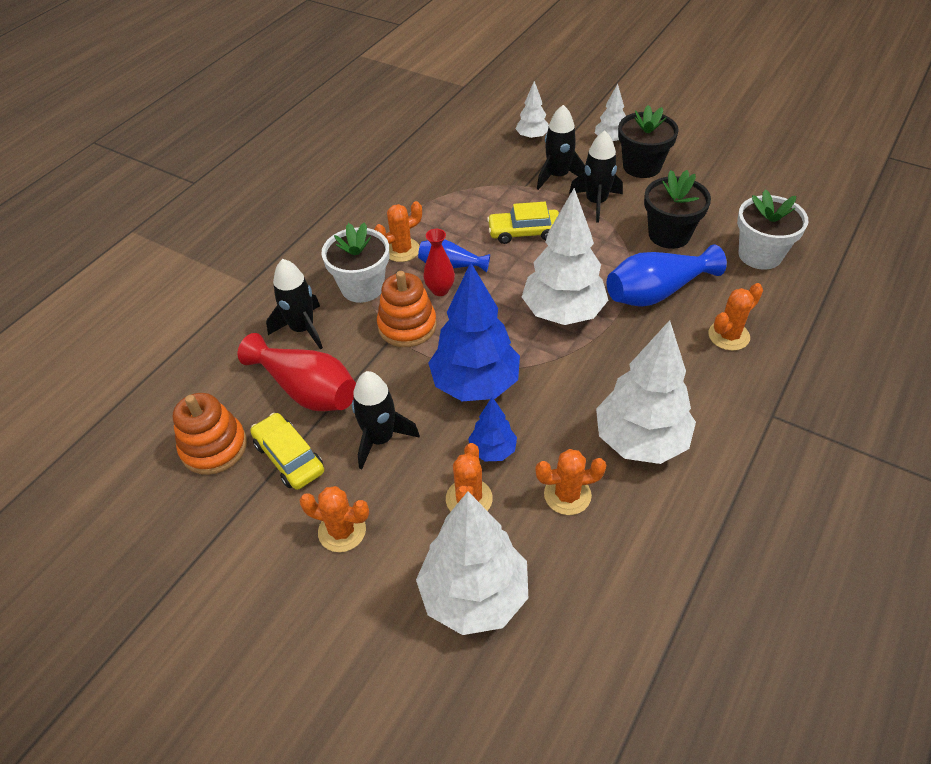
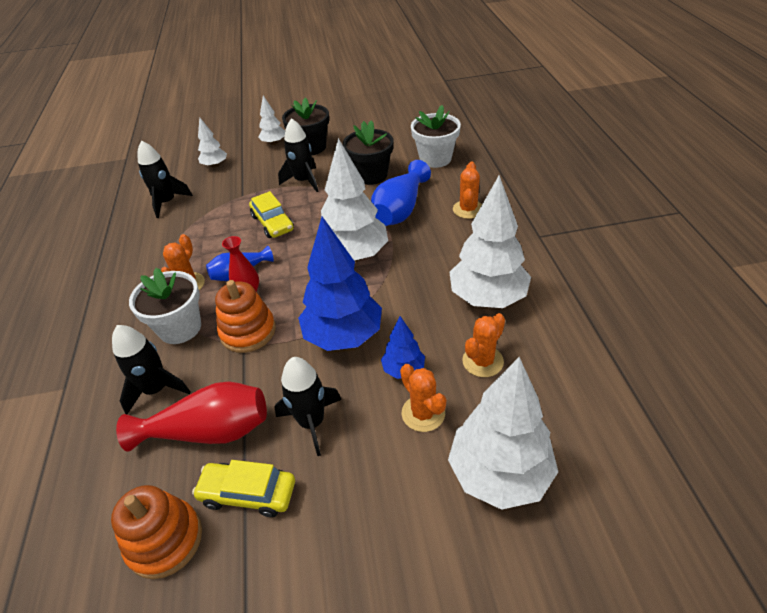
camera: 40 degrees left, 5 degrees down
orange cactus [299,486,369,552] -> none
yellow car [487,202,559,244] -> yellow car turned 75 degrees counterclockwise [249,191,294,238]
black rocket [537,105,585,190] -> black rocket moved to [138,140,193,218]

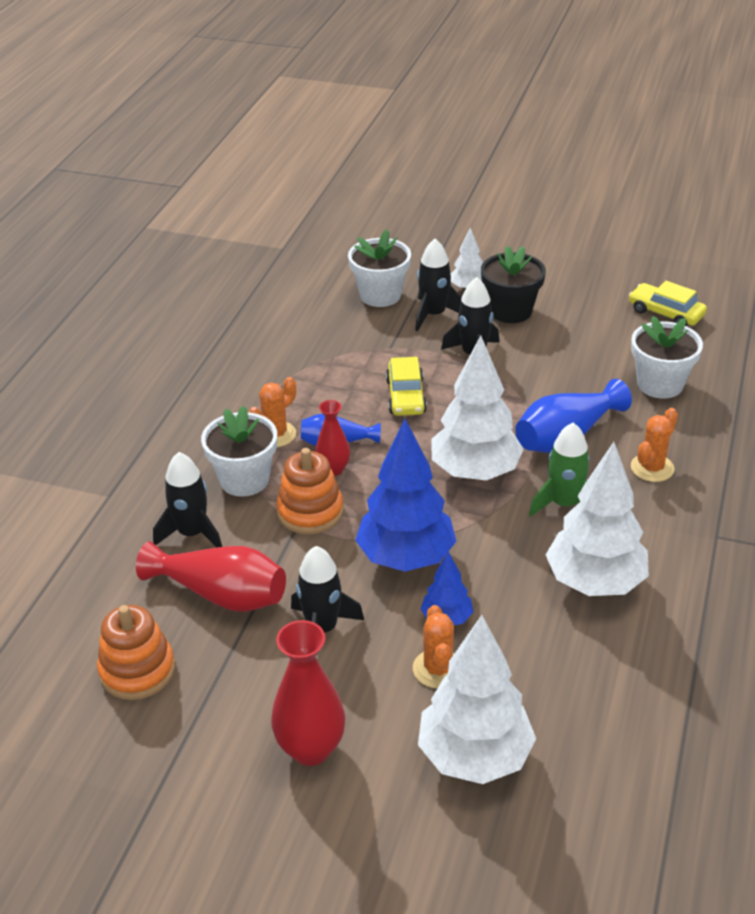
camera: 25 degrees right, 5 degrees down
black rocket [138,140,193,218] -> black rocket moved to [415,239,462,331]
yellow car [192,460,295,517] -> yellow car moved to [629,281,707,326]
white tree [198,117,227,168] -> white flower pot [348,229,411,307]
black flower pot [343,120,393,185] -> none
orange cactus [462,313,505,377] -> none
none -> red vase [271,620,345,766]
none -> green rocket [529,423,590,517]

